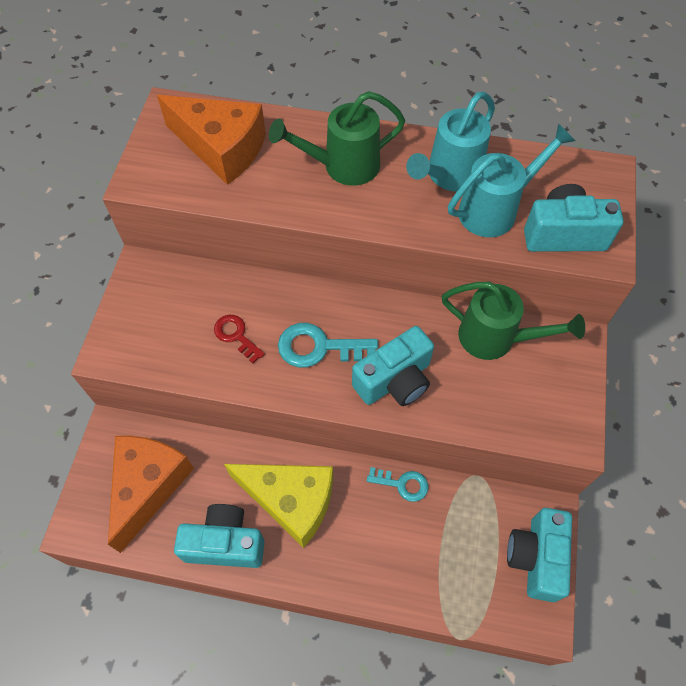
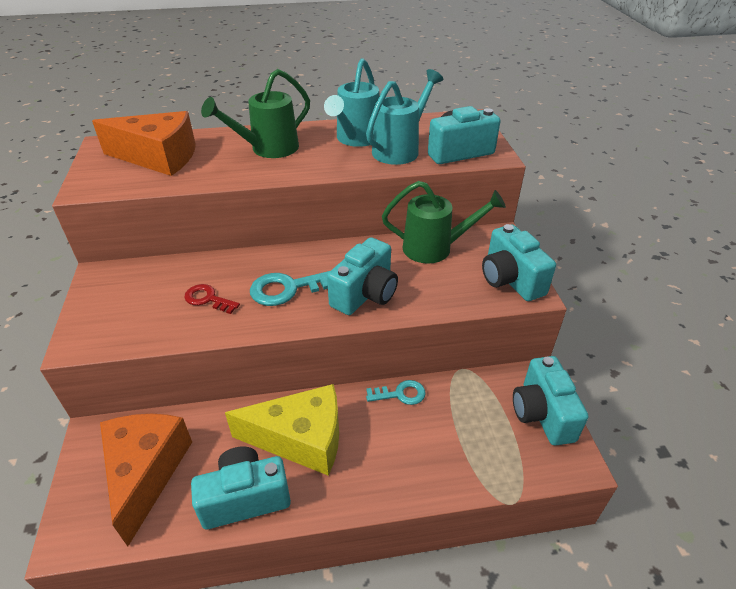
camera: 20 degrees left, 20 degrees down
none -> turquoise camera [482,224,556,301]

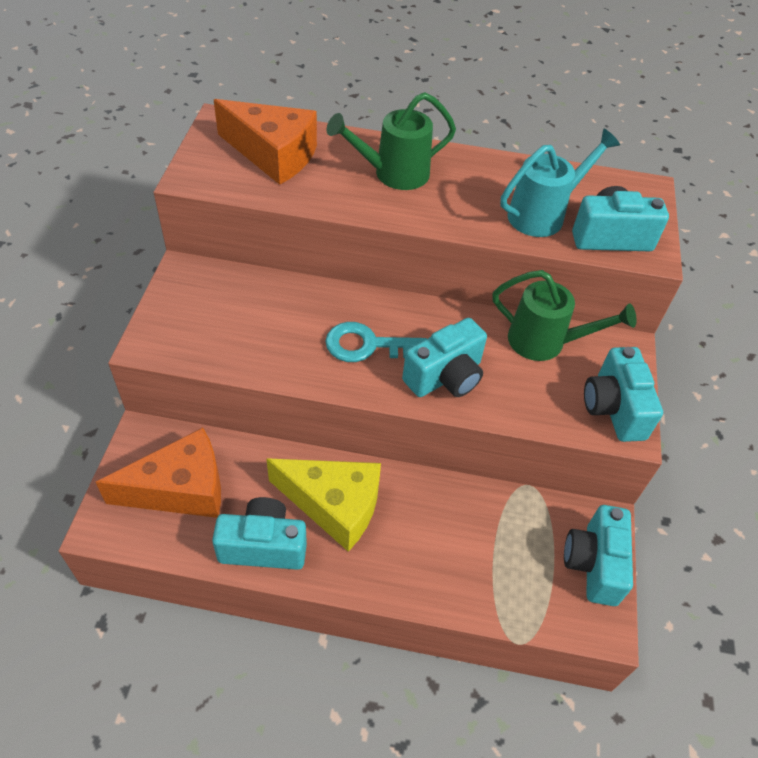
camera: 15 degrees right, 10 degrees up
orange cheese [100,414,192,547] -> orange cheese turned 60 degrees clockwise [96,427,221,518]
red key [184,284,240,314] -> none
turquoise watering can [324,58,379,147] -> none
turquoise key [366,380,426,405] -> none

